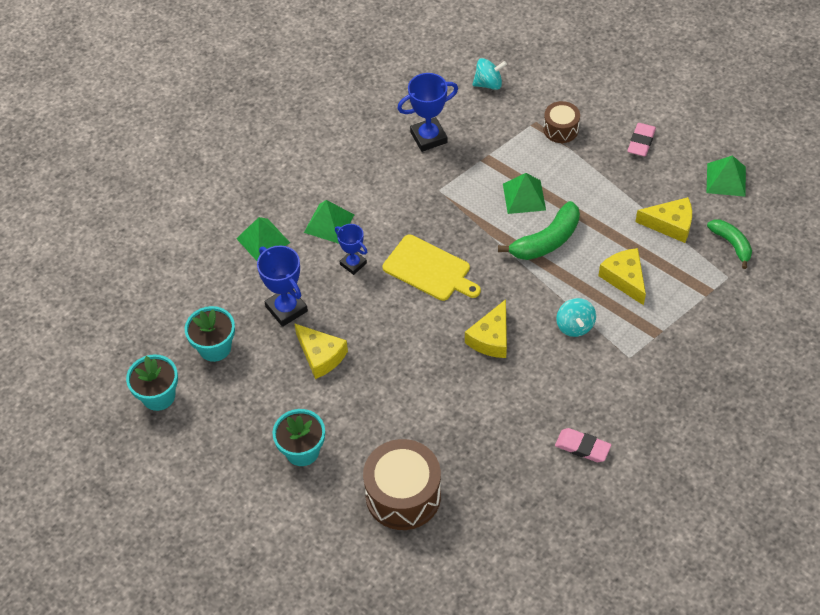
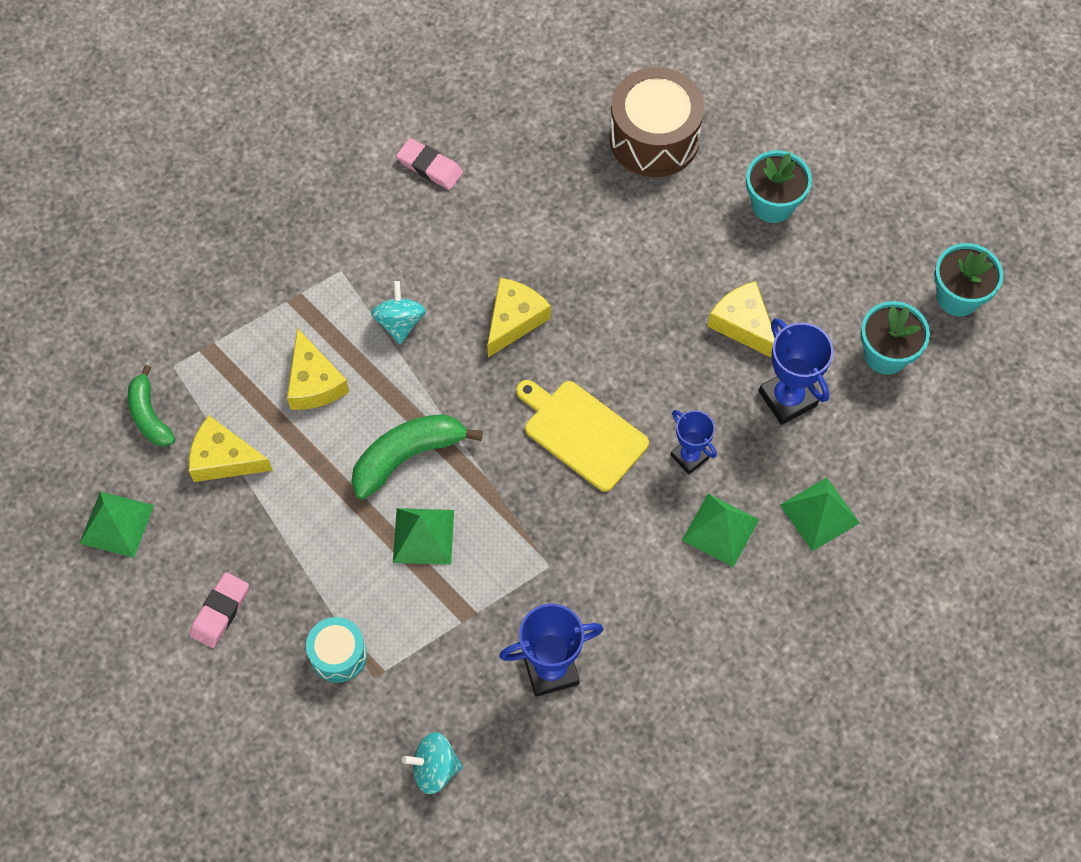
camera: 175 degrees left, 10 degrees up
brown drum [543,101,580,143] -> turquoise drum [306,617,367,683]

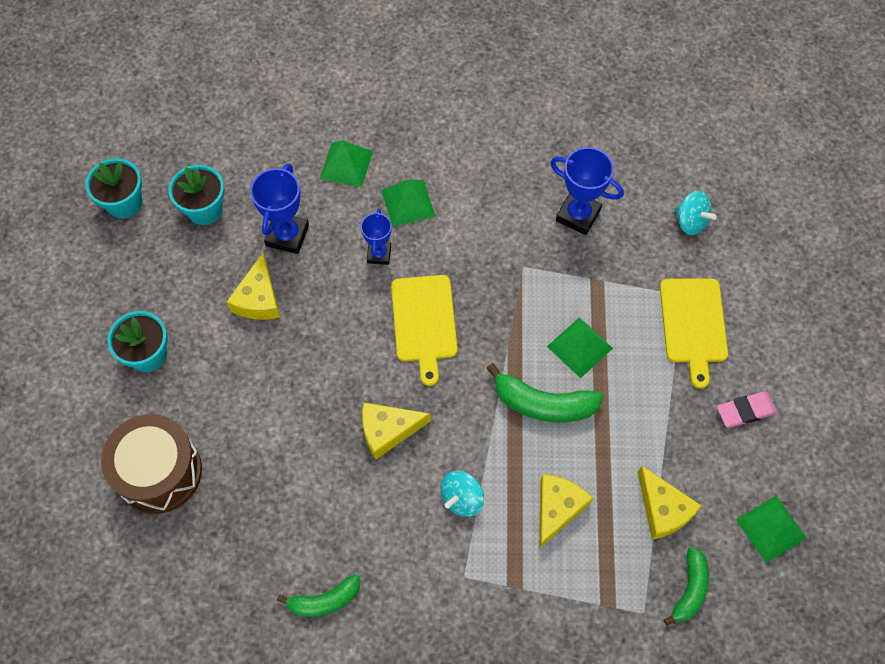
camera: 135 degrees left, 0 degrees up
turquoise drum [306,617,367,683] -> yellow cutting board [660,278,728,389]
pink eraser [396,138,463,190] -> green banana [277,574,360,617]

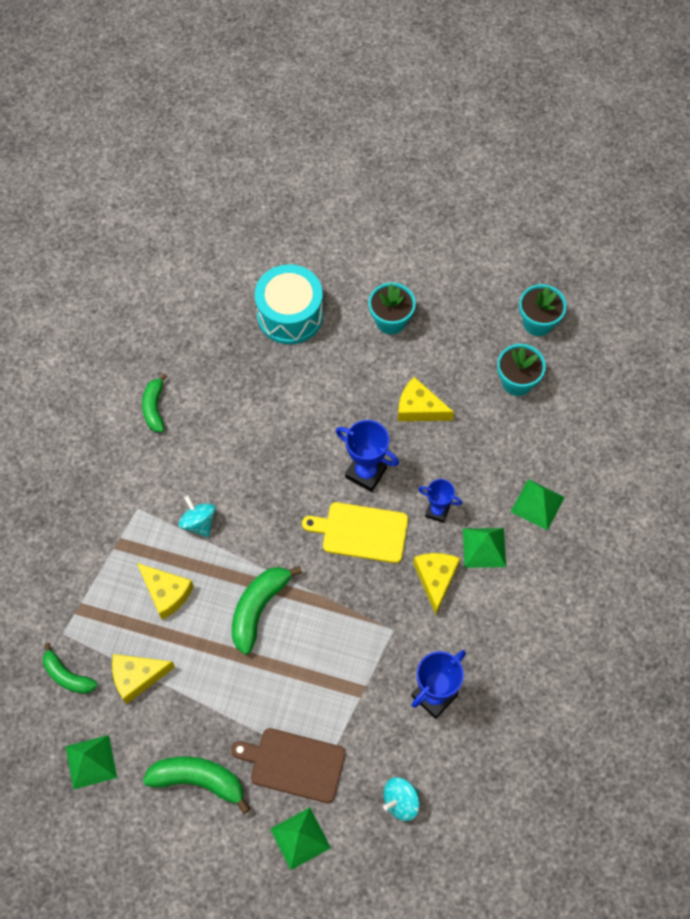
camera: 105 degrees right, 0 degrees up
brown drum [101,414,202,514] -> turquoise drum [255,264,323,344]
blue trophy [250,163,309,254] -> blue trophy moved to [336,420,399,492]
yellow cheese [362,402,431,459] -> yellow cheese moved to [413,553,460,615]
green pyramid [547,317,613,378] -> green pyramid moved to [270,807,331,870]
yellow cutting board [660,278,728,389] -> brown cutting board [231,728,346,803]
pink eraser [717,392,777,428] -> green banana [143,756,250,814]

